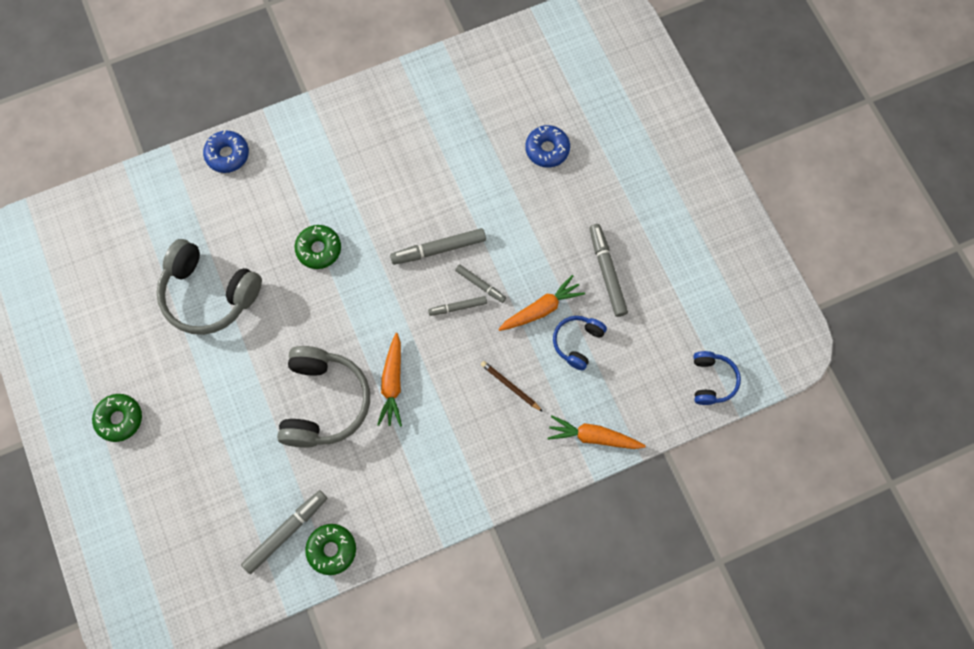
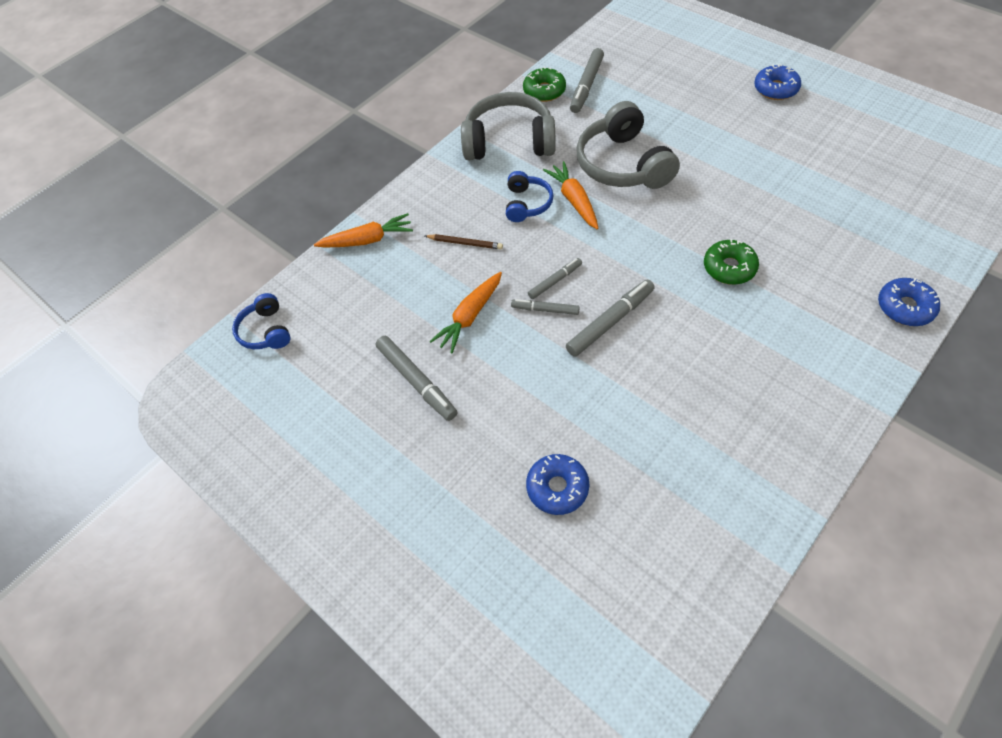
camera: 160 degrees right, 15 degrees down
green donut [92,394,142,442] -> blue donut [754,64,801,100]
grey headphones [156,239,262,335] -> grey headphones moved to [461,92,556,160]
blue headphones [553,316,607,371] -> blue headphones moved to [506,171,554,222]

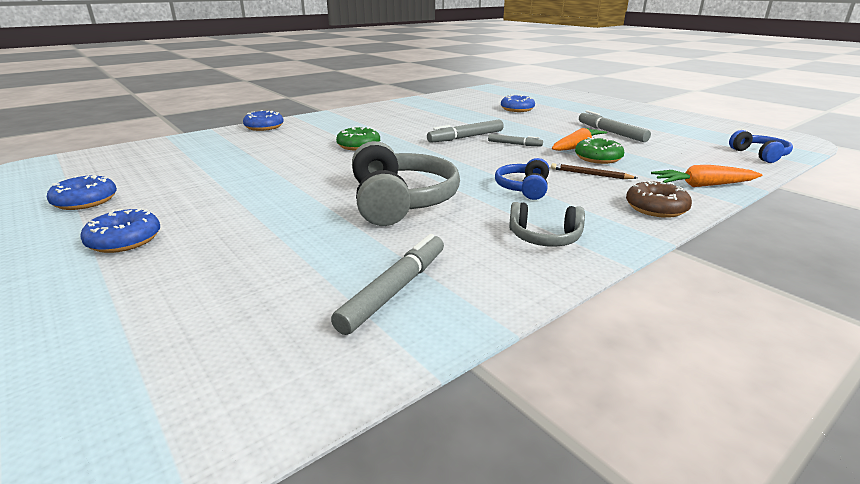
camera: 175 degrees left, 30 degrees down
grey headphones [461,92,556,160] -> grey headphones [509,202,585,247], size x0.54
green donut [523,67,566,102] -> green donut moved to [575,137,624,164]
grey marker [528,258,582,299] -> none
orange carrot [543,161,598,229] -> none
none -> blue donut [47,175,117,210]
none -> brown donut [626,181,692,218]

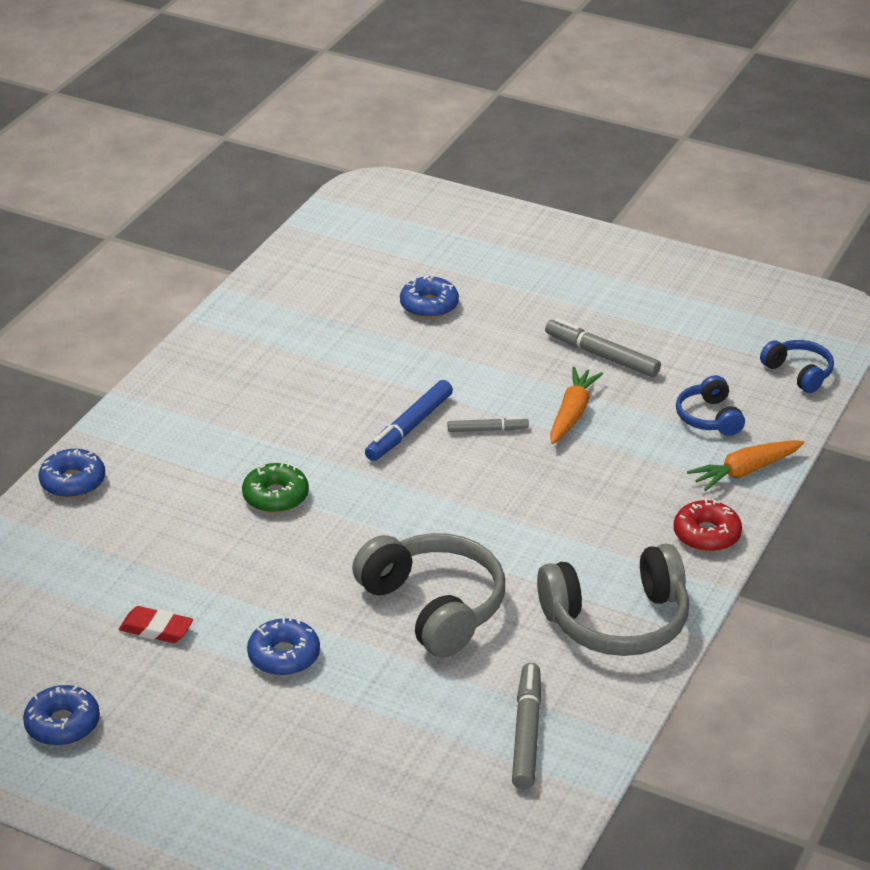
camera: 25 degrees left, 10 degrees up
blue donut [80,208,160,253] -> blue donut moved to [247,617,320,676]
grey marker [427,120,504,143] -> blue marker [365,380,453,461]
blue headphones [495,158,549,200] -> blue headphones moved to [676,375,745,436]
grey headphones [509,202,585,247] -> grey headphones [537,544,689,656], size x1.86
brown pencil [551,163,637,179] -> none
green donut [575,137,624,164] -> none
brown donut [626,181,692,218] -> red donut [674,499,742,552]
none -> red eraser [119,606,193,643]

